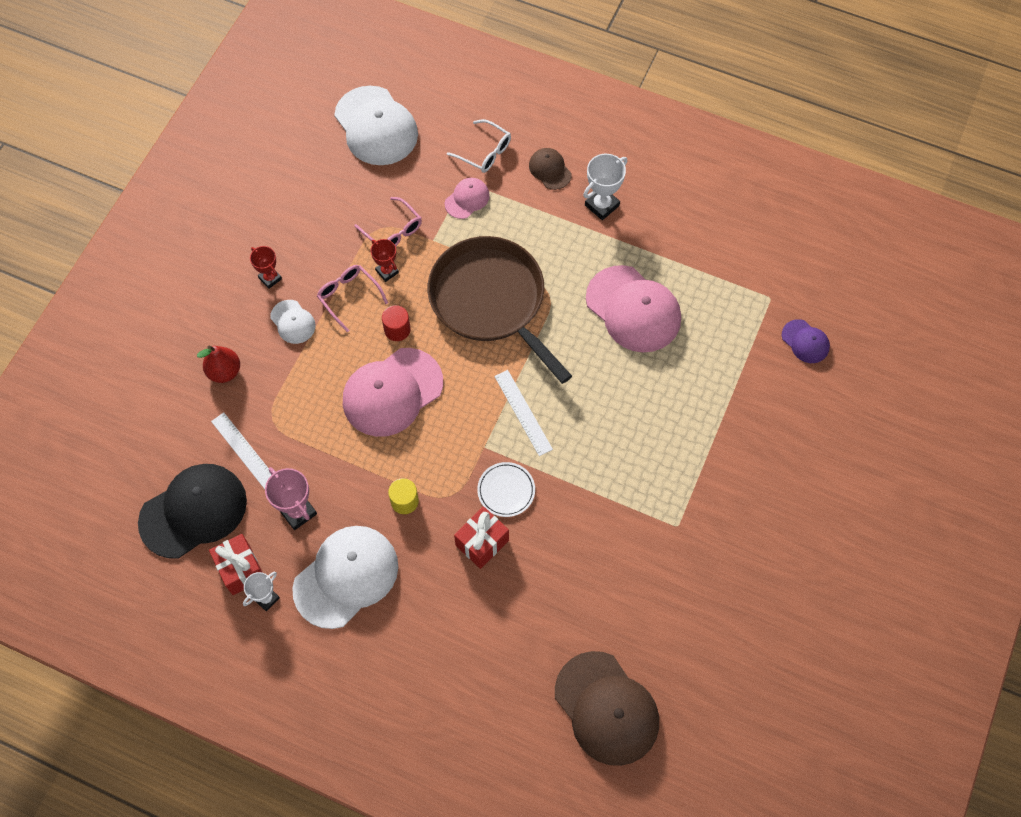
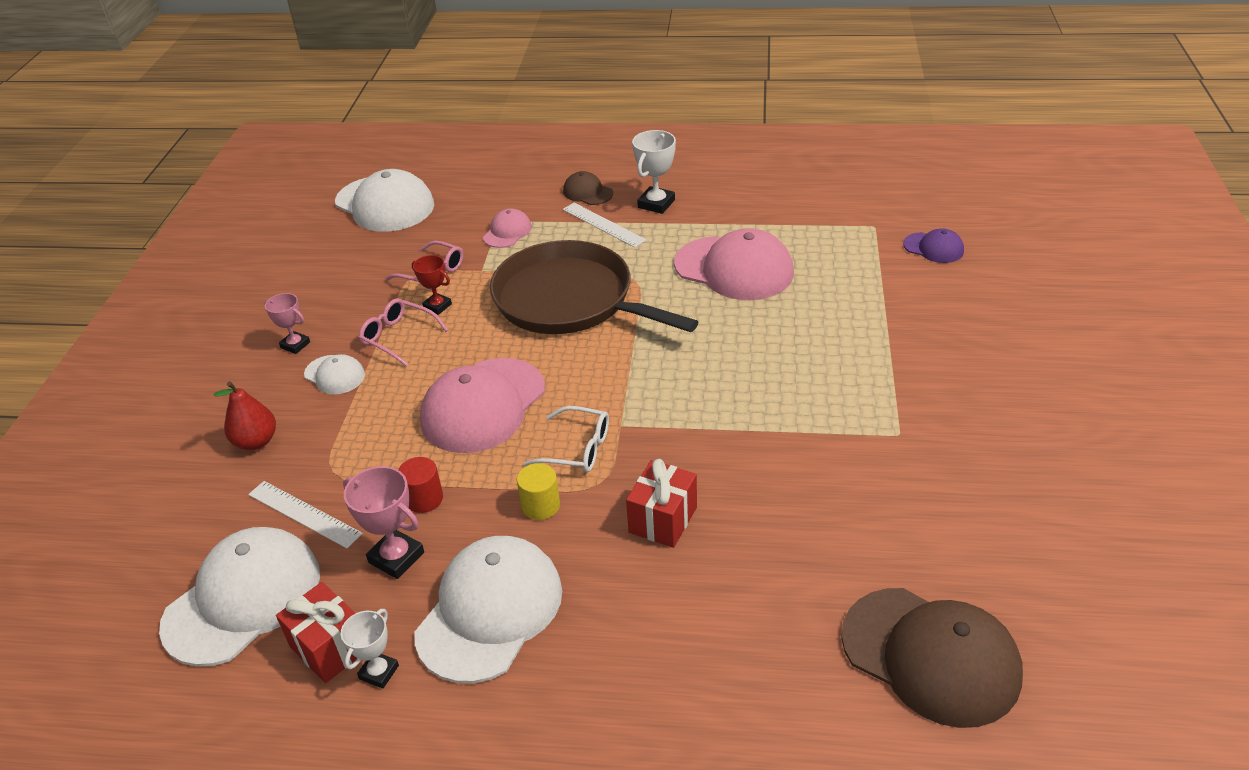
camera: 15 degrees left, 25 degrees down
black cap [138,464,247,558] -> white cap [159,527,320,667]
red trophy [250,246,282,289] -> pink trophy [265,293,310,354]
red cylinder [382,305,411,341] -> red cylinder moved to [398,457,443,513]
white glasses [447,119,511,173] -> white glasses moved to [523,406,609,472]
white plate [477,462,535,517] -> none
white ruler [494,370,553,456] -> white ruler moved to [563,203,646,248]

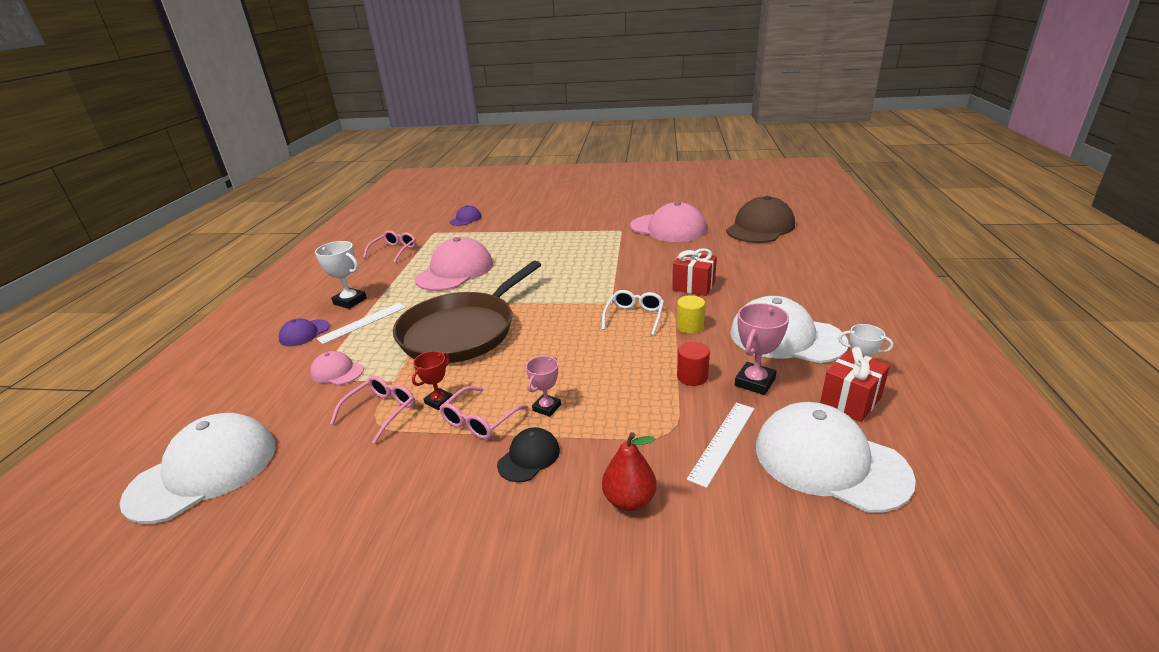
camera: 90 degrees left, 10 degrees down
pink trophy [265,293,310,354] -> pink trophy moved to [526,356,561,417]
white cap [304,354,365,394] -> black cap [497,427,560,482]
pink cap [420,358,545,453] -> pink cap moved to [630,202,706,242]
brown cap [563,171,613,205] -> purple cap [279,318,330,346]
none -> pink glasses [363,230,416,263]

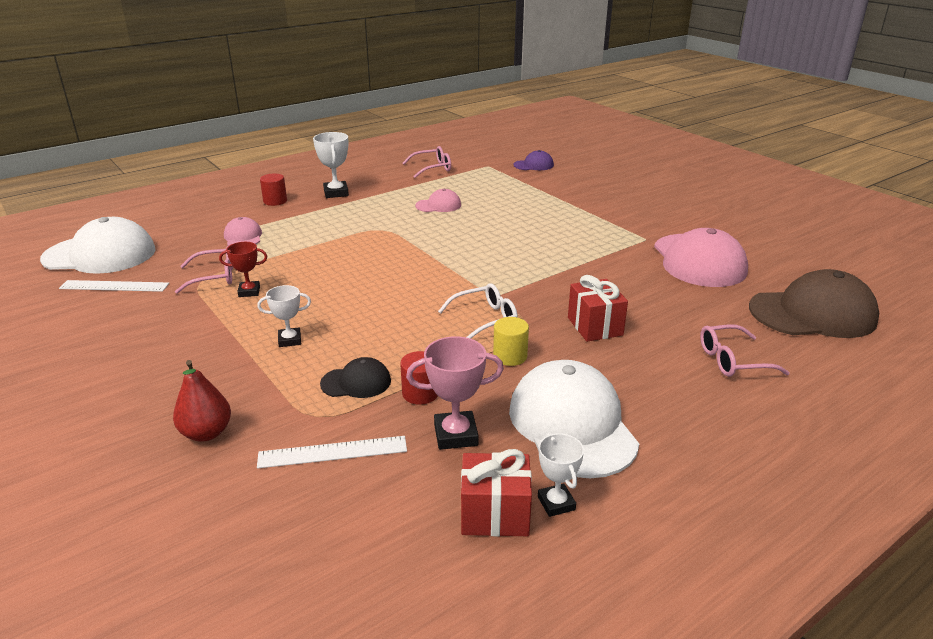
camera: 45 degrees right, 0 degrees up
purple cap [279,318,330,346] -> red cylinder [260,173,287,206]
white ruler [317,303,406,344] -> white ruler moved to [59,280,169,292]
brown pan [393,261,541,363] -> none
pink cap [414,237,493,291] -> pink cap [415,189,461,212], size x0.49
pink glasses [439,386,528,439] -> pink glasses moved to [700,324,790,377]
black cap [497,427,560,482] -> black cap moved to [320,357,391,398]
pink trophy [526,356,561,417] -> white trophy [258,285,311,347]
white cap [756,402,916,513] -> none

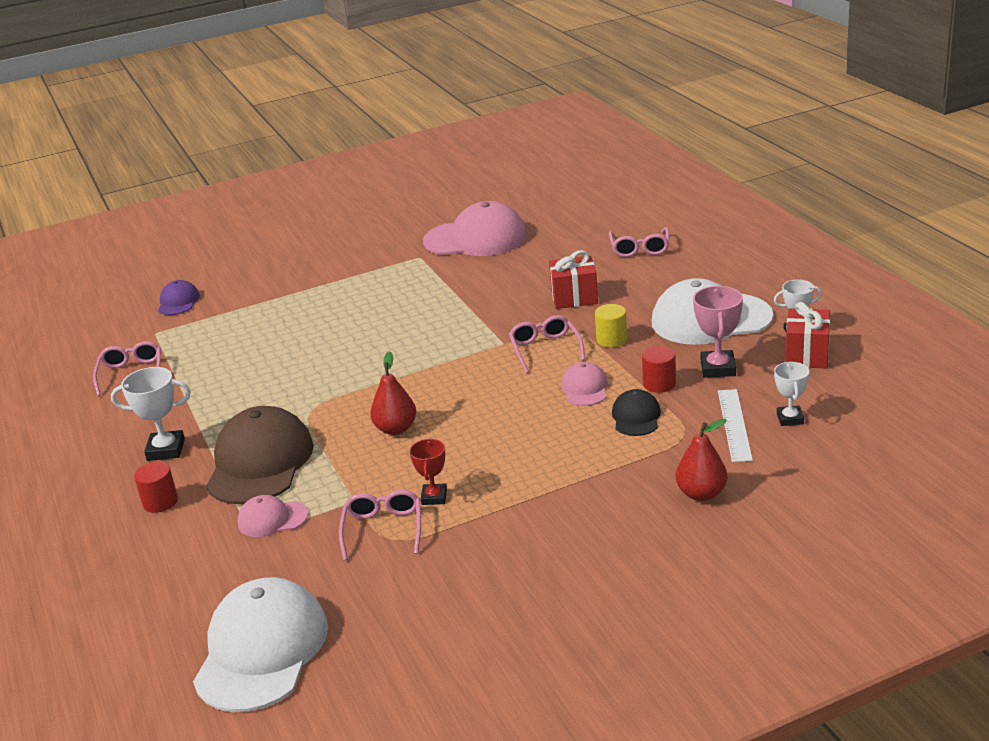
camera: 75 degrees left, 0 degrees up
white ruler [59,280,169,292] -> none
white trophy [258,285,311,347] -> white trophy moved to [774,362,809,426]
pink cap [415,189,461,212] -> pink cap moved to [561,362,608,406]
white glasses [438,283,518,339] -> pink glasses [509,315,585,373]
brown cap [749,269,879,338] -> brown cap moved to [206,406,314,505]
none -> red pear [370,351,416,435]

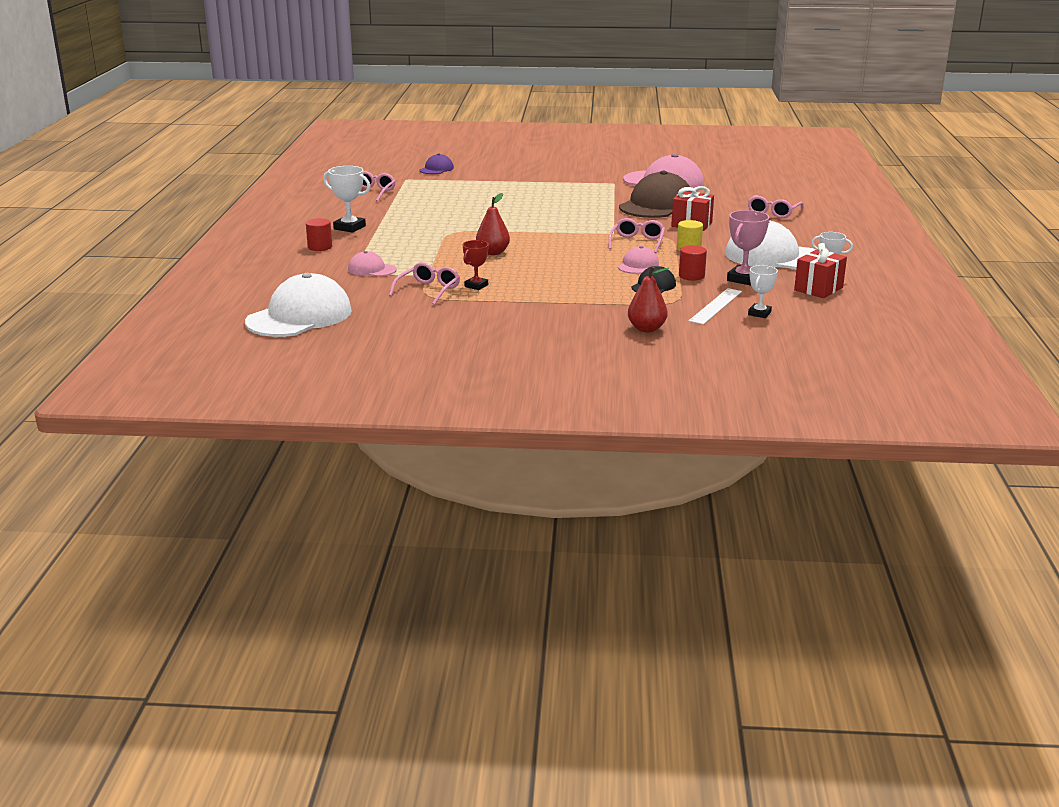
camera: 25 degrees right, 5 degrees down
brown cap [206,406,314,505] -> brown cap moved to [619,171,691,218]

